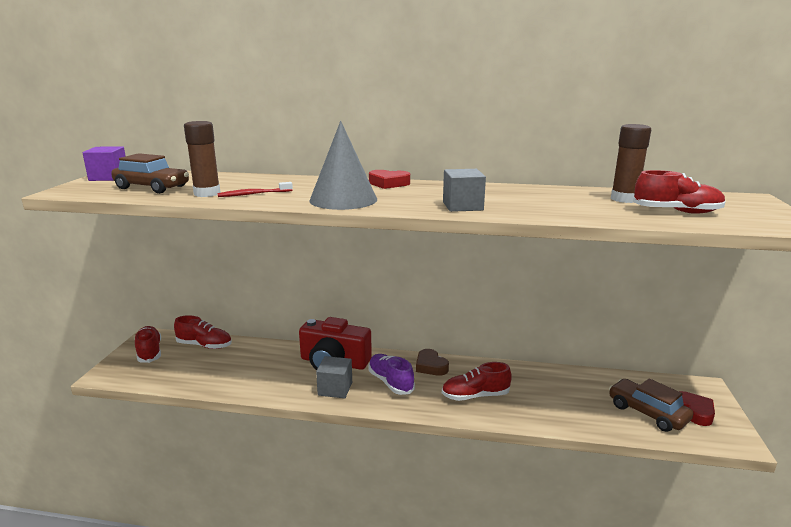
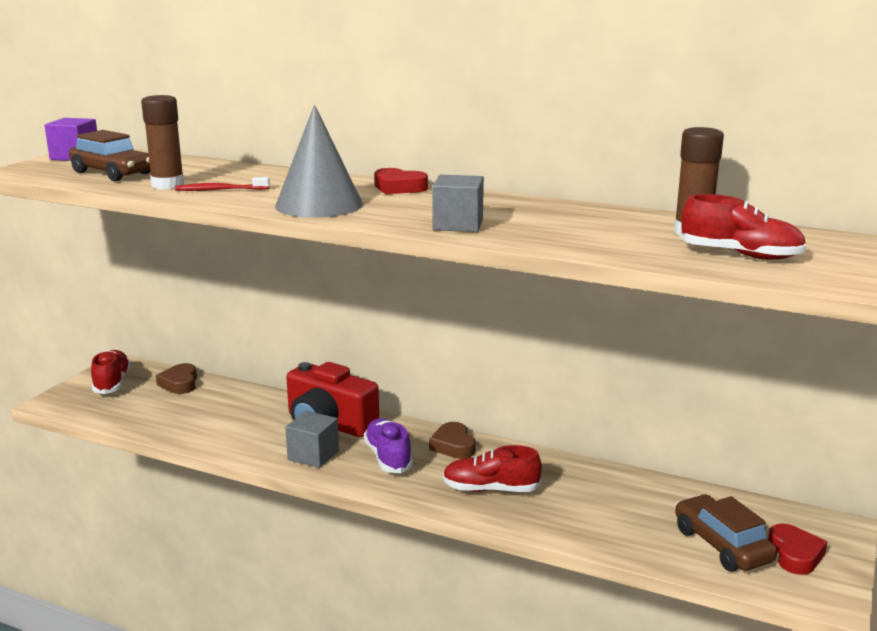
camera: 15 degrees right, 0 degrees up
red shoe [174,315,232,349] -> brown heart [156,363,197,394]

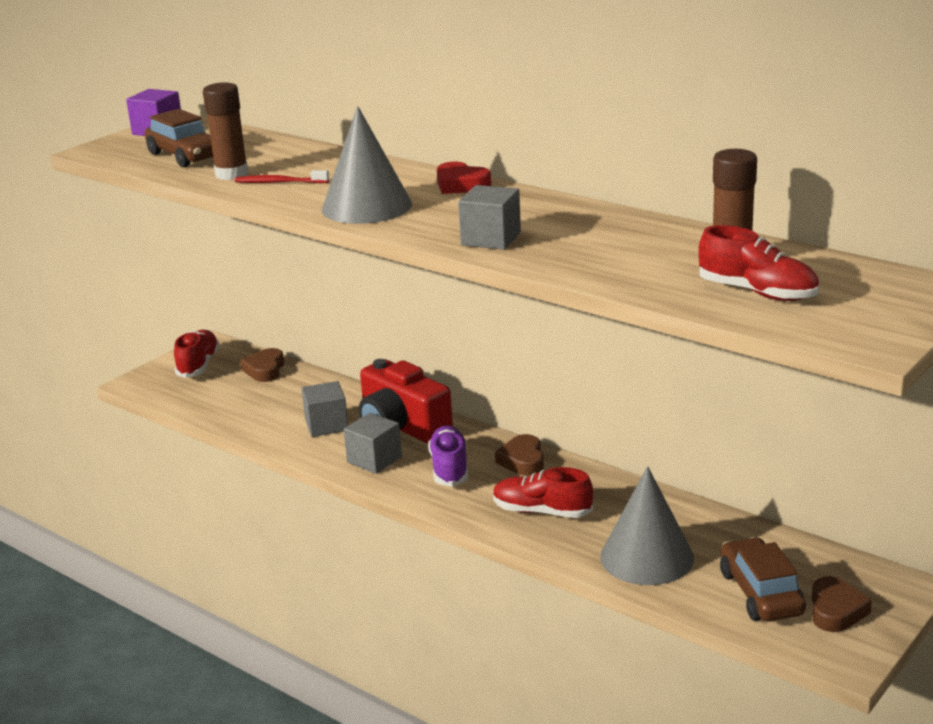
camera: 15 degrees right, 5 degrees up
red heart [768,524,827,575] -> brown heart [812,576,872,632]
none -> grey cube [301,381,348,437]
none -> grey cone [600,466,694,585]

